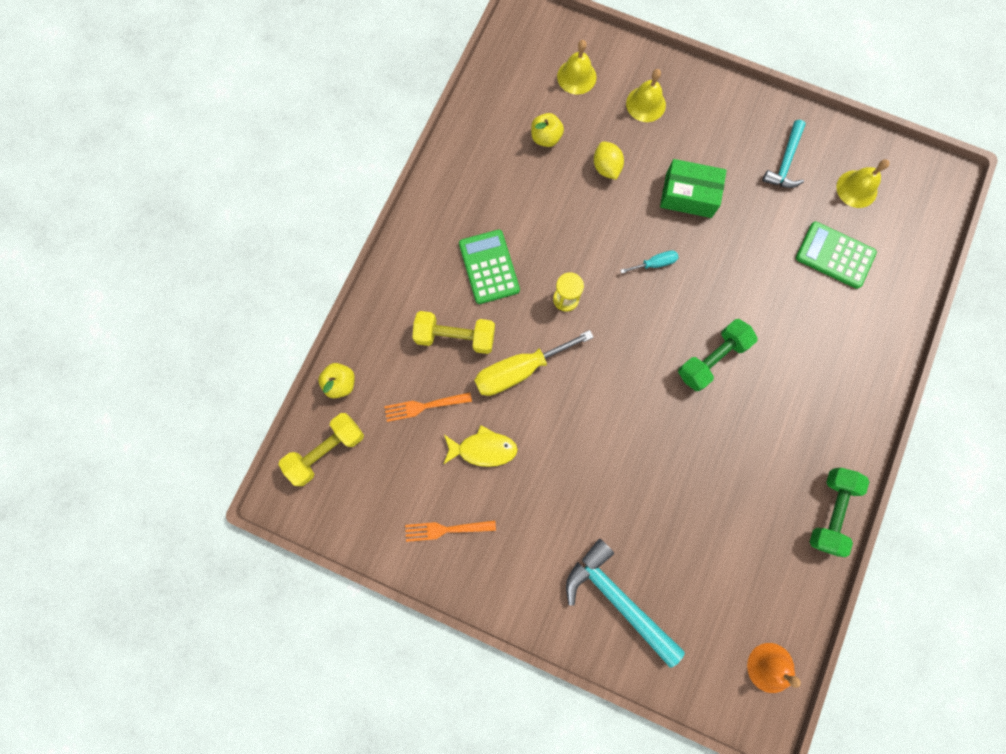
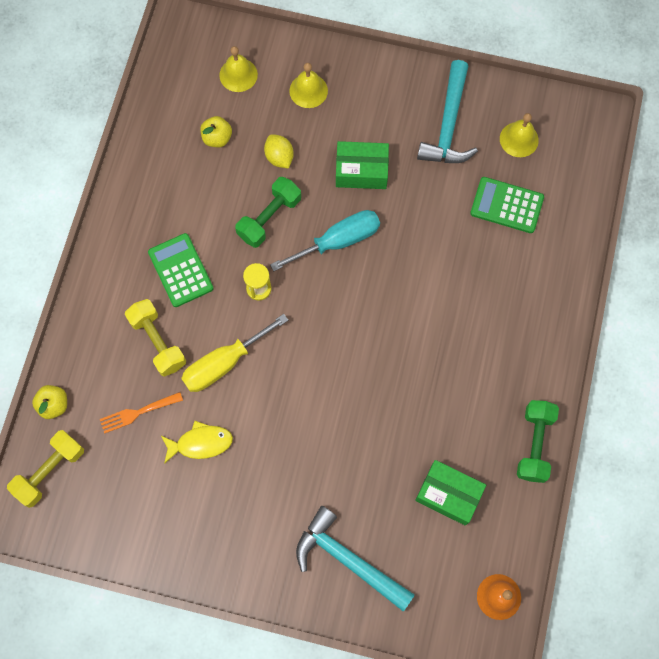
camera: 10 degrees left, 5 degrees down
orange fork [405,520,496,542] -> none
yellow dumbbell [412,311,495,354] -> yellow dumbbell turned 60 degrees clockwise [125,299,186,377]
turquoise screwdriver [620,250,679,274] -> turquoise screwdriver [270,210,380,271], size x2.05
green dumbbell [678,319,758,391] -> green dumbbell moved to [235,177,301,248]
turquoise hammer [762,120,806,188] -> turquoise hammer [417,60,478,163], size x1.58
none -> green box [415,460,486,525]

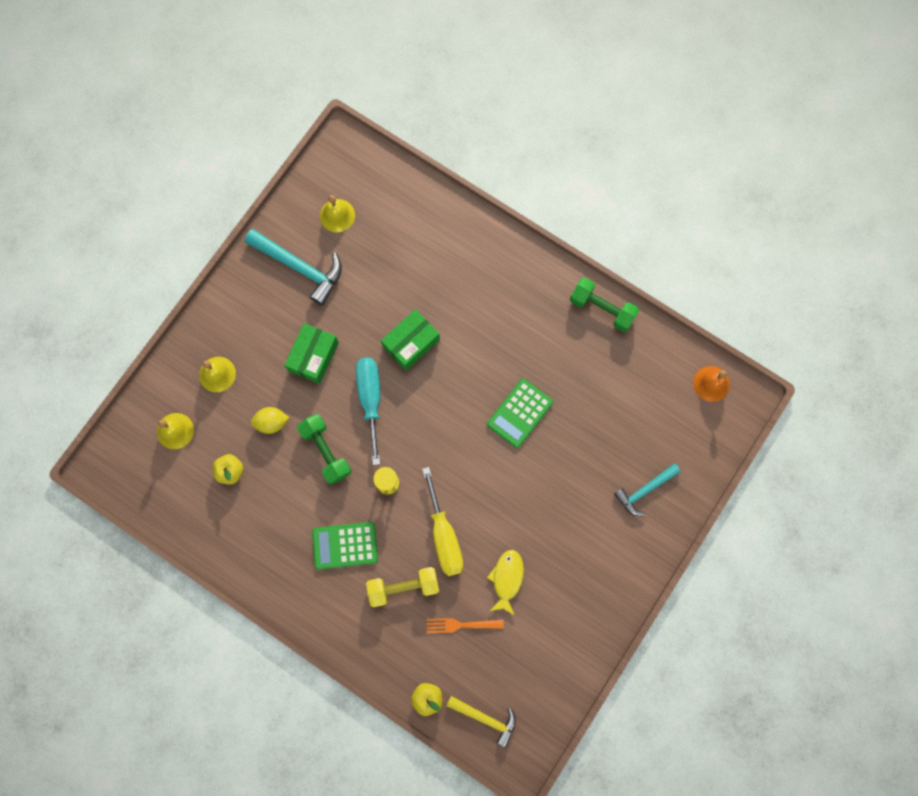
camera: 70 degrees left, 5 degrees up
yellow dumbbell [7,430,84,508] -> yellow hammer [447,696,516,748]
orange fork [100,392,183,433] -> orange fork turned 90 degrees clockwise [427,618,504,633]
turquoise hammer [296,506,415,612] -> turquoise hammer [614,464,681,516], size x0.63
green box [415,460,486,525] -> green box moved to [381,309,440,371]
green calculator [470,177,544,233] -> green calculator moved to [487,379,553,448]

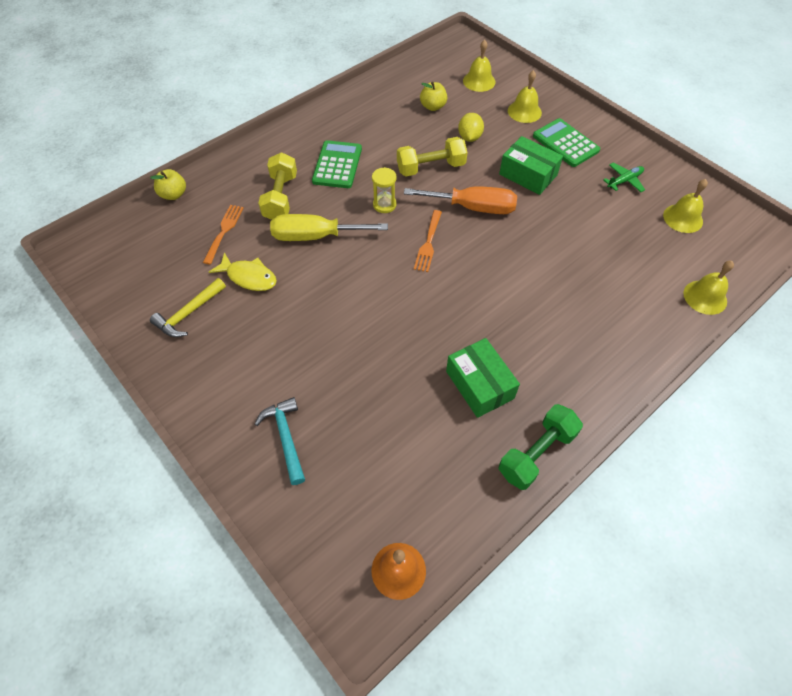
camera: 105 degrees right, 20 degrees down
turquoise hammer [245,229,342,306] -> green plane [603,162,645,192]
green dumbbell [297,414,351,485] -> yellow dumbbell [397,137,468,176]
turquoise screwdriver [356,358,380,465] -> orange screwdriver [404,186,517,214]
green box [381,309,440,371] -> green box moved to [446,338,520,418]
yellow hammer [447,696,516,748] -> yellow hammer moved to [150,278,226,337]
green calculator [487,379,553,448] -> green calculator moved to [533,118,600,167]
none -> orange fork [414,210,442,272]
none -> yellow bell [683,261,734,315]

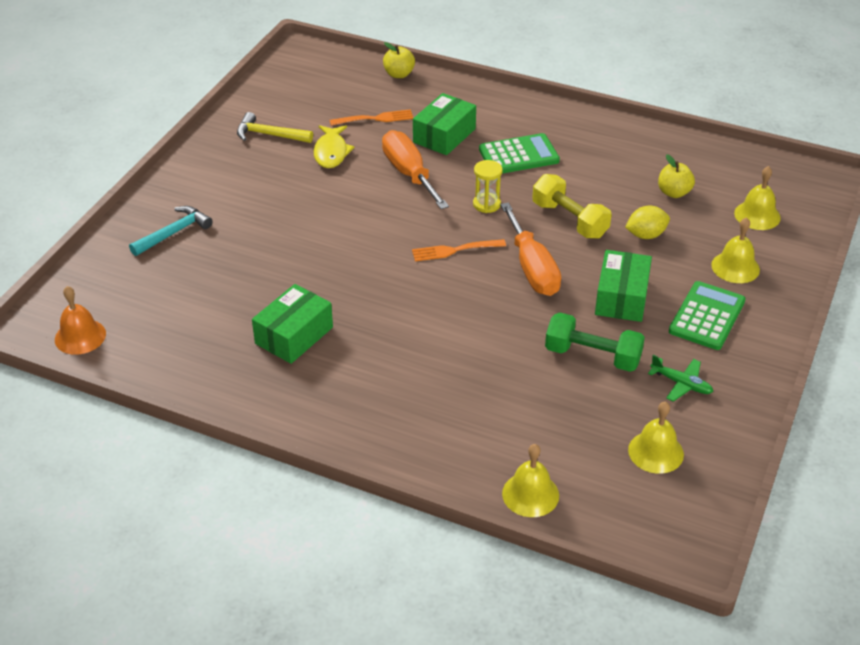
camera: 65 degrees right, 15 degrees down
yellow dumbbell [258,152,297,220] -> green box [413,93,476,155]
yellow screwdriver [270,214,388,241] -> orange screwdriver [382,130,449,209]
green dumbbell [499,404,583,490] -> green dumbbell moved to [545,312,645,372]

